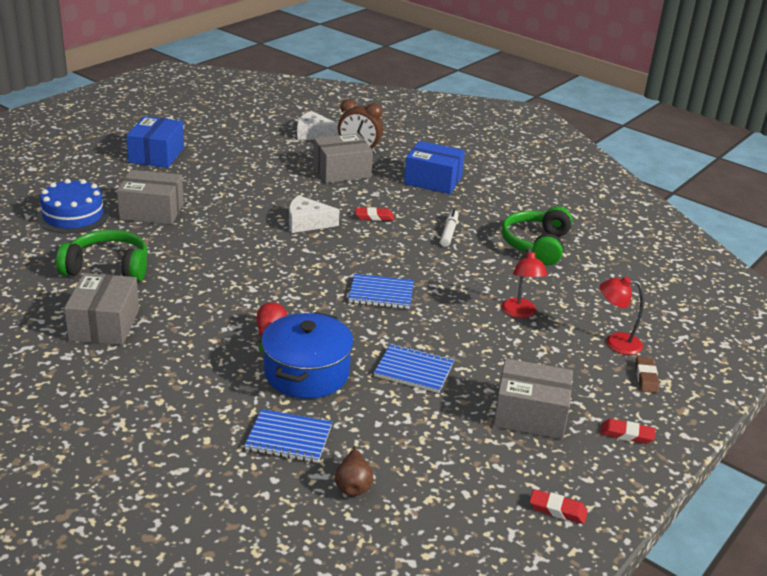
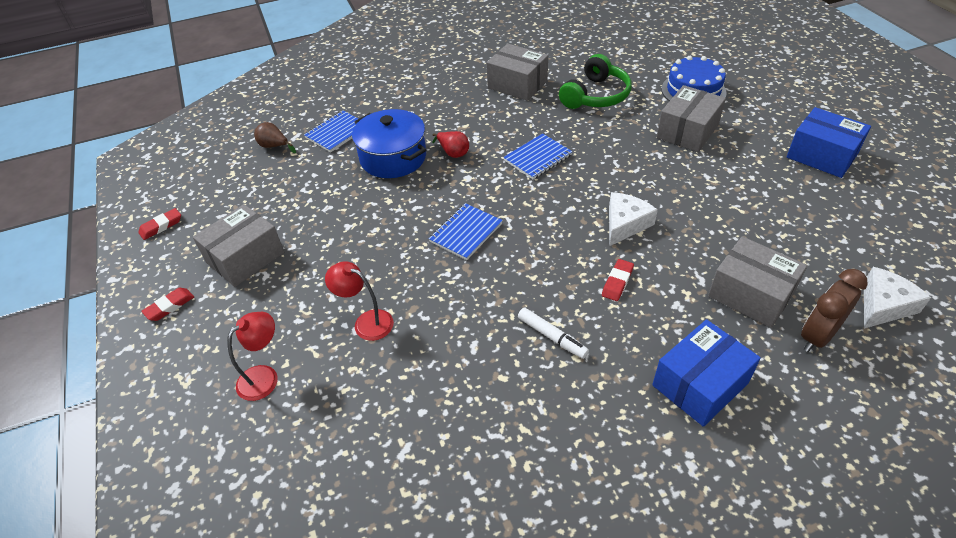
camera: 125 degrees right, 15 degrees up
grey box [313,133,373,183] -> grey box turned 60 degrees counterclockwise [708,236,807,328]
blue notebook [374,344,454,393] -> blue notebook moved to [503,133,573,179]
green headphones [501,206,573,265] -> none
brown eraser [636,356,659,393] -> none

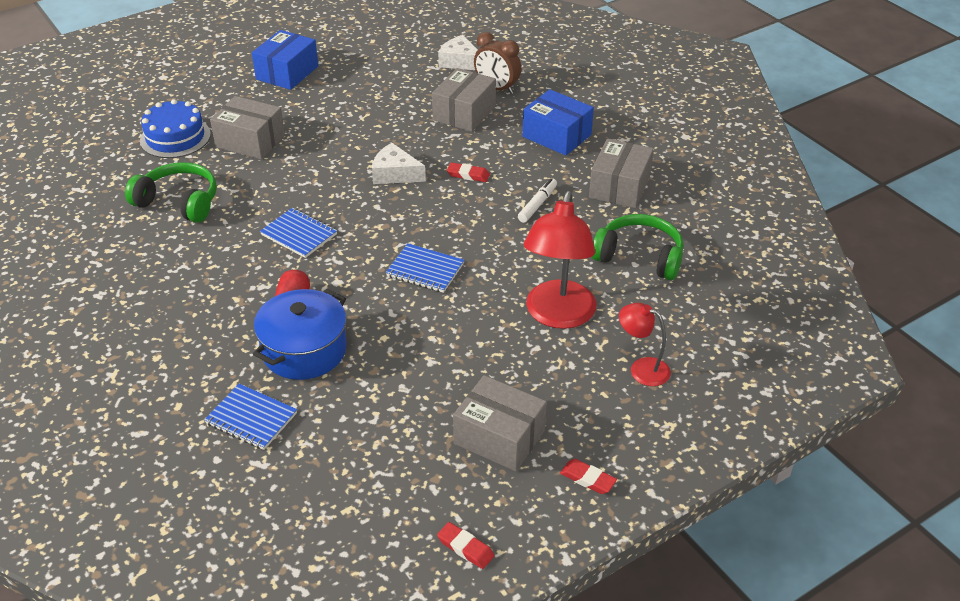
camera: 105 degrees left, 5 degrees down
brown pear [254,122,296,153] -> none
red lamp [325,261,394,341] -> red lamp [524,191,596,329], size x1.88
grey box [486,44,548,101] -> grey box moved to [589,138,654,208]
none -> green headphones [592,214,684,280]

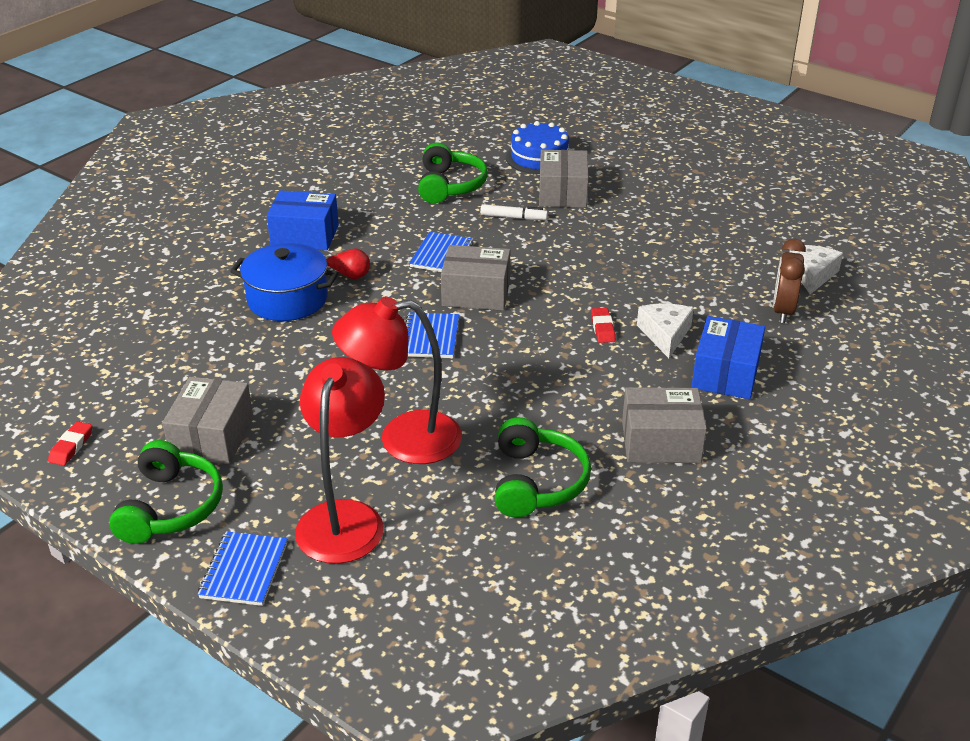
camera: 70 degrees right, 5 degrees down
blue notebook [204,384,297,450] -> blue notebook moved to [198,531,287,606]
blue box [252,30,318,90] -> blue box moved to [267,190,339,251]
white cheese [372,143,426,184] -> white cheese moved to [637,303,694,358]
grey box [432,68,496,132] -> grey box moved to [441,245,510,311]
white marker [518,178,557,223] -> white marker moved to [480,204,548,220]
red eraser [560,459,617,494] -> green headphones [109,440,223,544]
red lamp [619,303,671,386] -> red lamp [295,357,385,564], size x1.88

